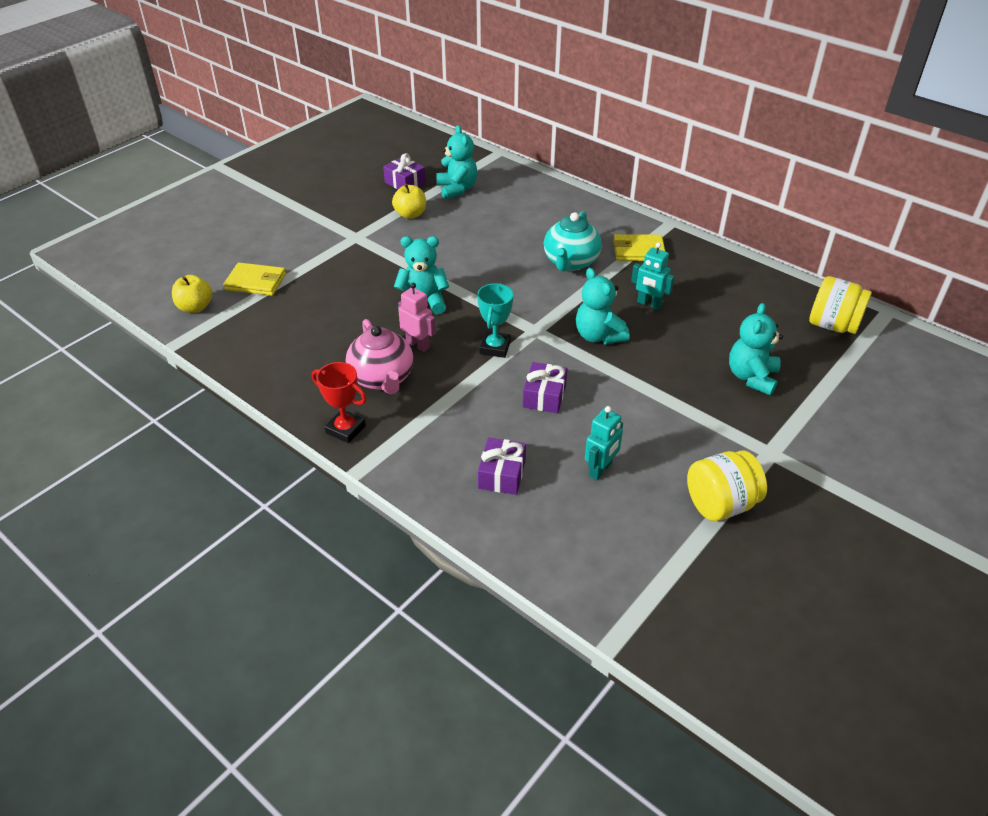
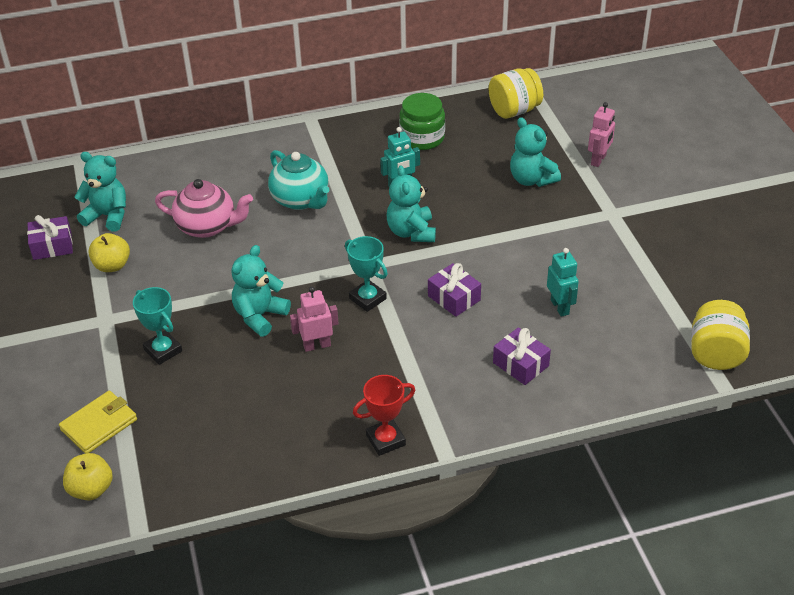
camera: 55 degrees left, 0 degrees up
pink teapot [346,319,413,394] -> pink teapot moved to [155,179,253,238]
turquoise teddy bear [576,268,629,345] -> turquoise teddy bear turned 75 degrees clockwise [387,165,436,242]
yellow wallet [613,234,666,261] -> none
yellow jar [687,451,767,521] -> yellow jar moved to [691,300,750,370]
none -> turquoise trophy [133,287,182,365]
none -> green jar [399,93,445,150]
none -> pink robot [588,102,615,167]

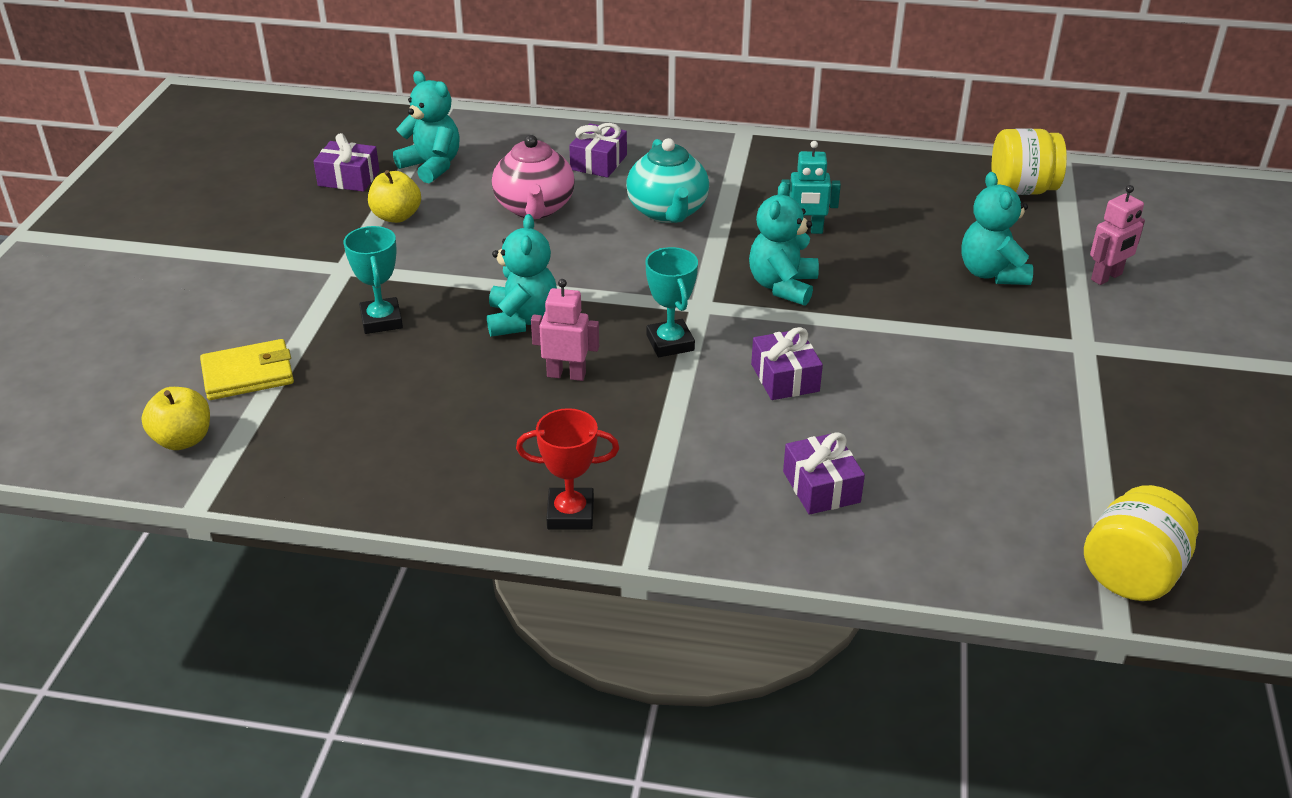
camera: 25 degrees right, 5 degrees down
pink teapot [155,179,253,238] -> pink teapot turned 45 degrees clockwise [492,135,575,219]
turquoise teddy bear [231,245,291,337] -> turquoise teddy bear turned 120 degrees clockwise [487,214,557,337]
green jar [399,93,445,150] -> none
turquoise robot [547,248,579,317] -> none
none -> purple gift [569,123,627,178]

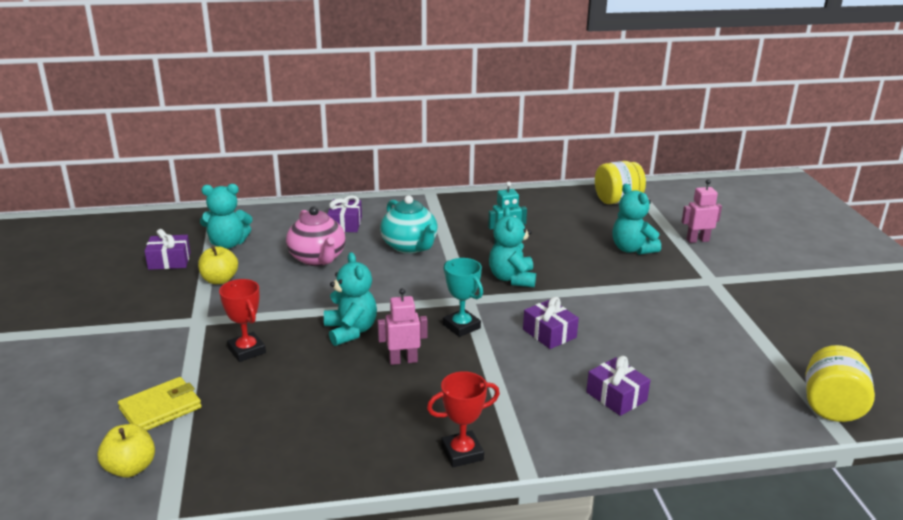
camera: 20 degrees left, 10 degrees down
turquoise trophy [343,226,403,334] -> red trophy [219,279,266,362]
turquoise teddy bear [393,71,460,183] -> turquoise teddy bear turned 150 degrees clockwise [200,184,252,249]
pink robot [1090,185,1145,285] -> pink robot turned 135 degrees counterclockwise [682,179,722,243]

